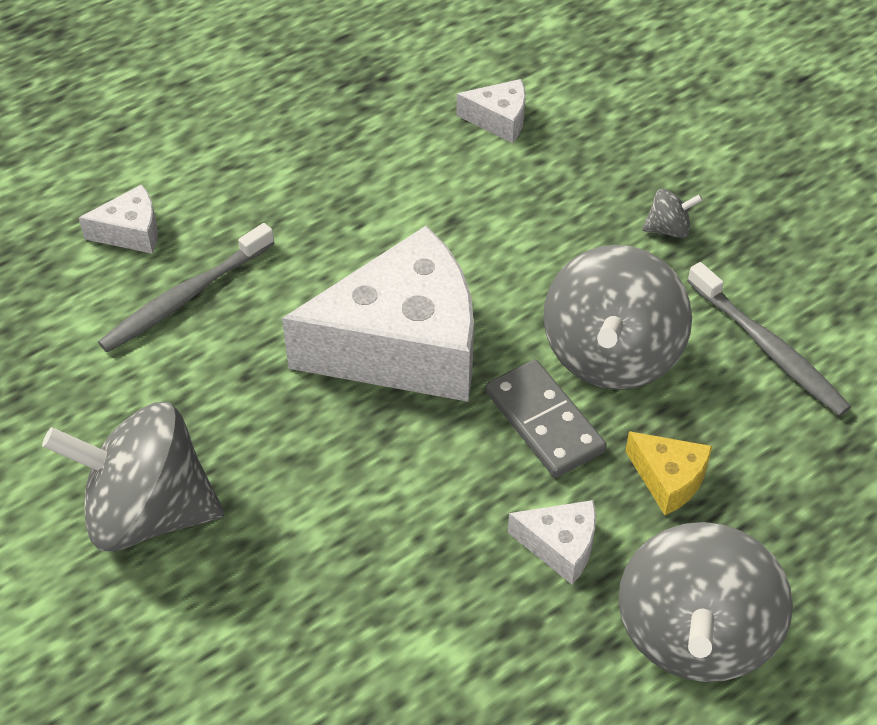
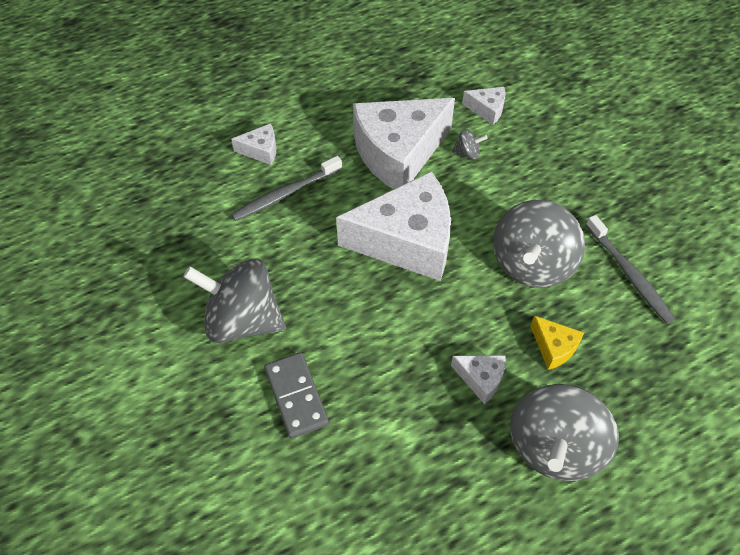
camera: 10 degrees right, 5 degrees up
grey domino [486,360,607,478] -> grey domino moved to [264,352,329,439]
grey spinning top [642,189,703,238] -> grey spinning top moved to [452,129,488,160]
none -> white cheese [353,98,455,189]

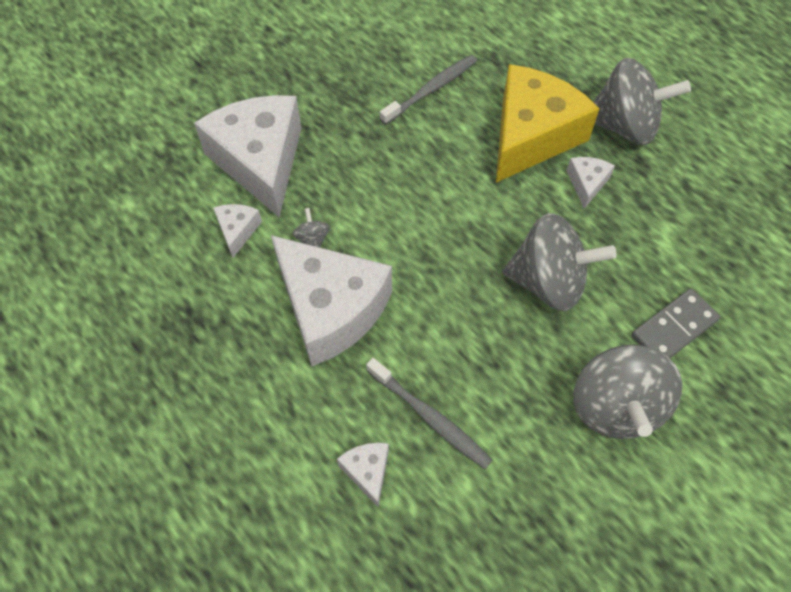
camera: 105 degrees left, 5 degrees up
white cheese [336,171,451,281] -> white cheese moved to [194,95,301,218]
grey spinning top [493,200,585,288] -> grey spinning top moved to [502,213,617,311]
yellow cheese [530,316,584,370] -> yellow cheese [496,64,599,183], size x2.35

